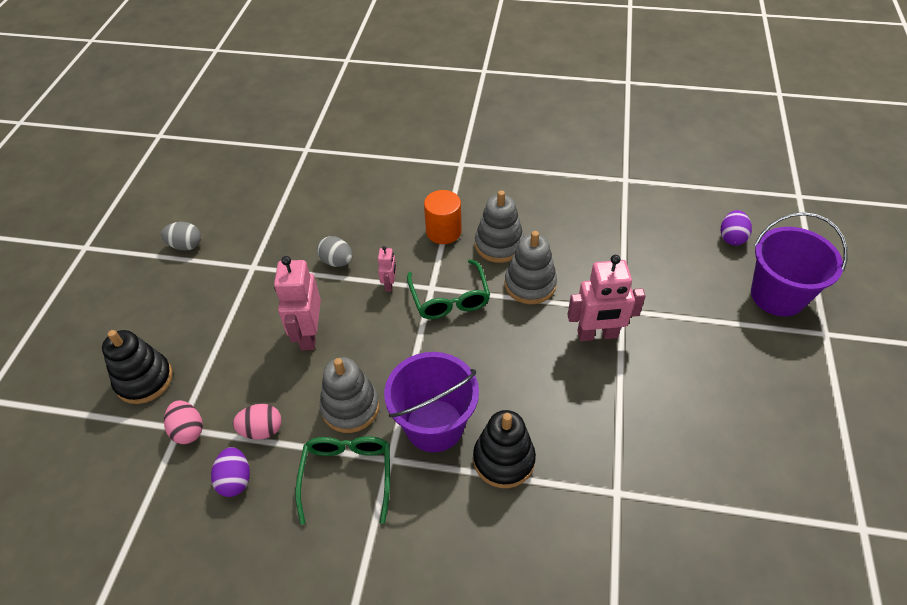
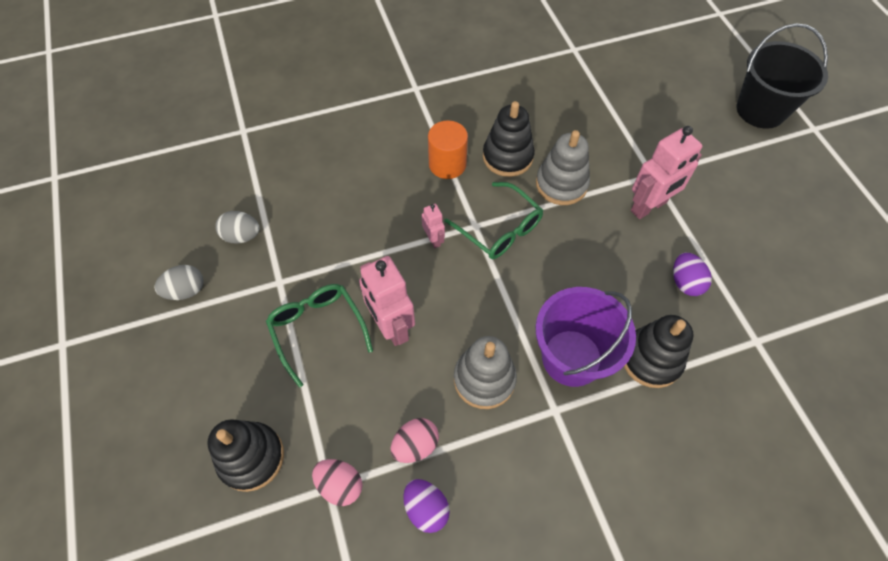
camera: 30 degrees left, 10 degrees up
green glasses [295,436,390,525] -> green glasses moved to [266,284,373,388]
grey egg [317,236,353,267] -> grey egg moved to [215,211,260,243]
grey stacking toy [475,190,524,263] -> black stacking toy [483,101,535,177]
purple egg [721,210,752,246] -> purple egg moved to [673,253,712,296]
purple bucket [751,212,847,317] -> black bucket [736,23,828,129]

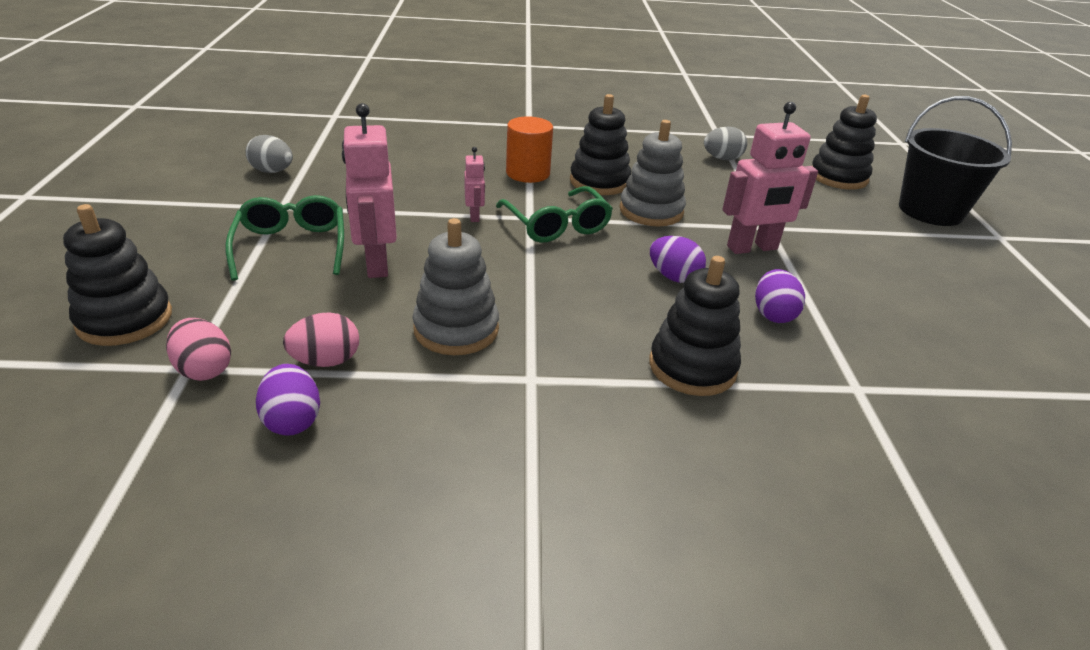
camera: 15 degrees right, 25 degrees down
grey egg [154,265,204,300] -> grey egg moved to [704,126,747,160]
purple bucket [535,287,636,387] -> none
none -> purple egg [650,236,706,283]
none -> black stacking toy [812,95,877,190]

